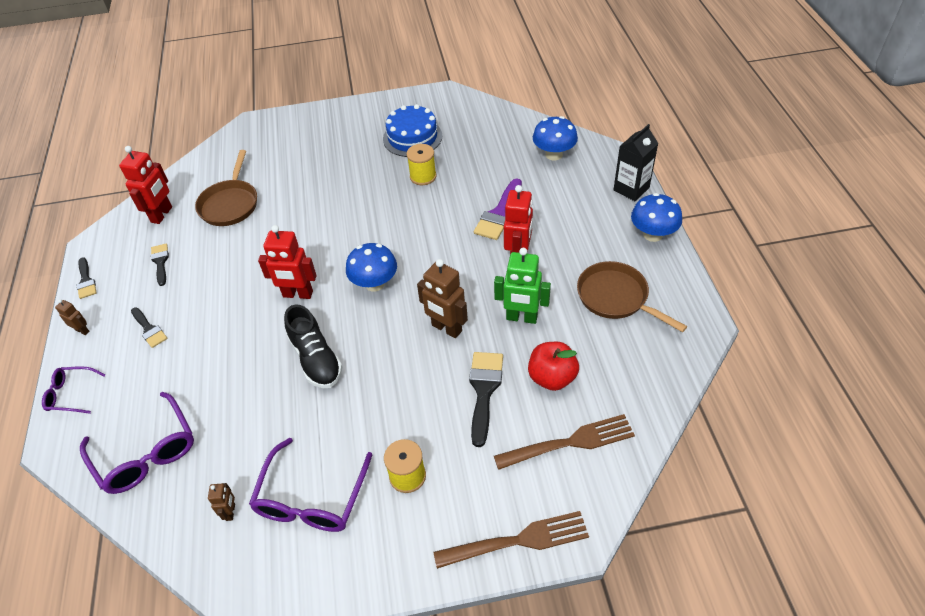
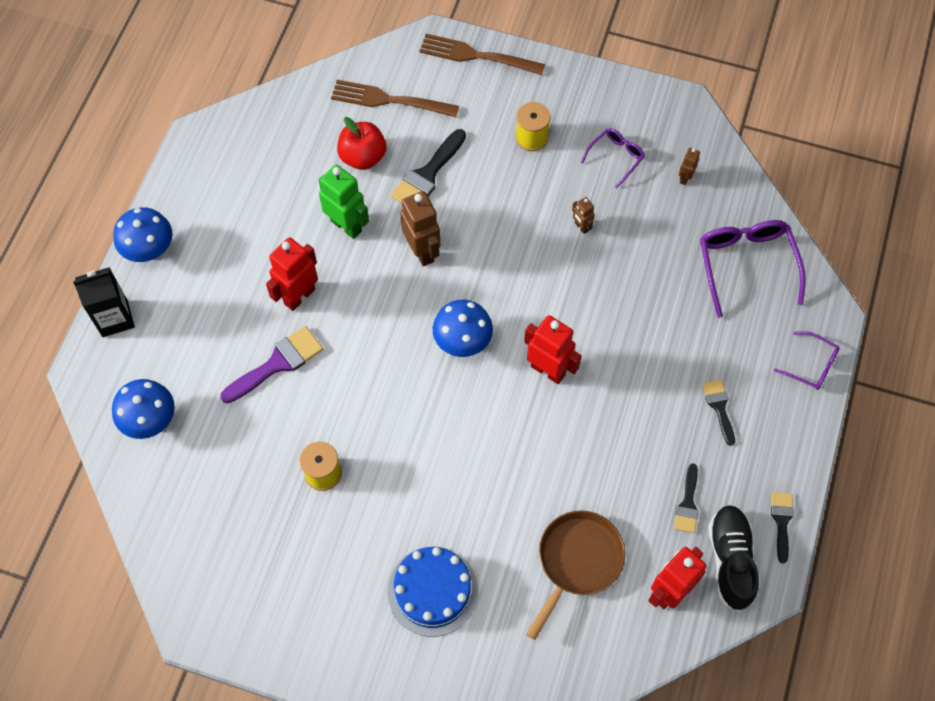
camera: 155 degrees left, 15 degrees up
brown robot [55,299,89,335] -> brown robot moved to [572,197,595,234]
purple glasses [249,438,373,532] -> purple glasses [581,128,645,188], size x0.55
black shoe [284,304,342,388] -> black shoe moved to [708,505,759,613]
blue cake [383,104,442,157] -> blue cake moved to [388,547,478,637]
brown pan [577,261,687,332] -> none

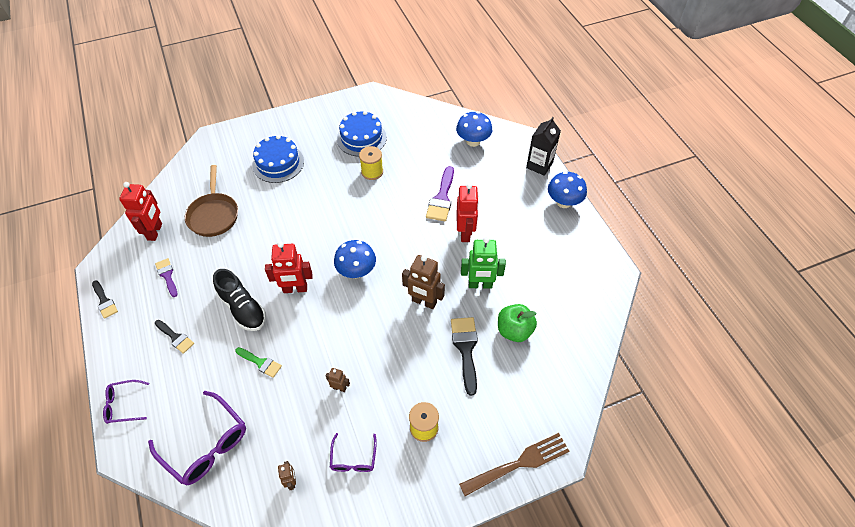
camera: 140 degrees right, 10 degrees down
brown fork [331,80,459,117] -> none
red apple [337,117,386,170] -> green apple [498,304,537,342]
black brush [674,463,698,533] -> purple brush [155,258,178,297]
black shoe [708,505,759,613] -> black shoe moved to [213,269,266,331]
none -> green brush [235,347,282,378]
none -> blue cake [337,111,387,157]

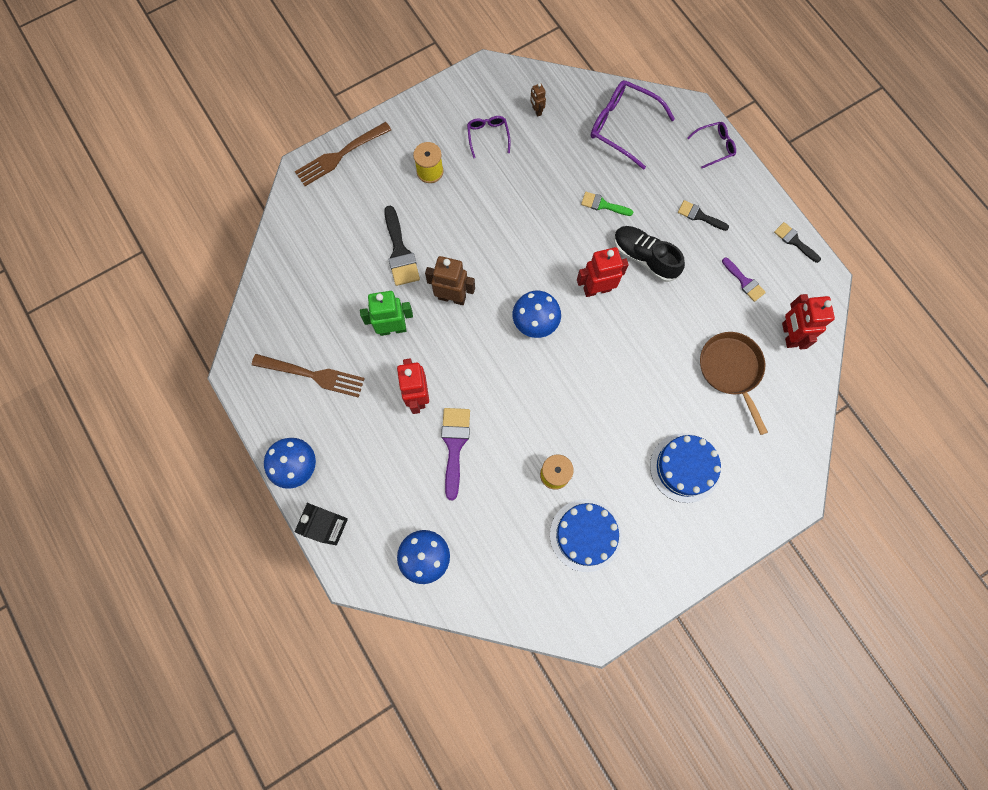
camera: 170 degrees right, 20 degrees up
brown robot [326,368,350,392] -> none
green apple [498,304,537,342] -> none
none -> brown fork [252,354,365,398]

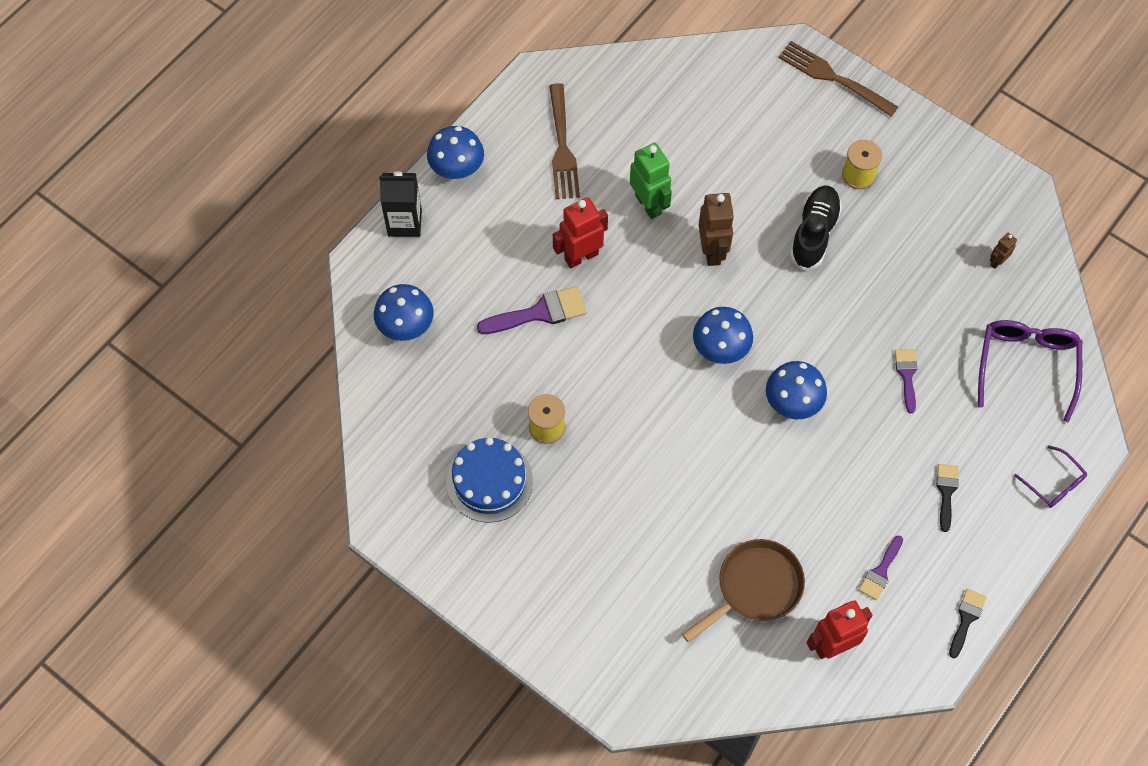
camera: 70 degrees right, 10 degrees down
black brush [384,206,420,286] -> none
purple glasses [467,116,510,158] -> none
red robot [577,247,629,297] -> blue mushroom [766,361,827,419]
green brush [581,192,633,216] -> purple brush [895,349,917,413]
black shoe [614,226,685,282] -> black shoe moved to [790,186,842,270]
blue cake [650,433,721,503] -> none

